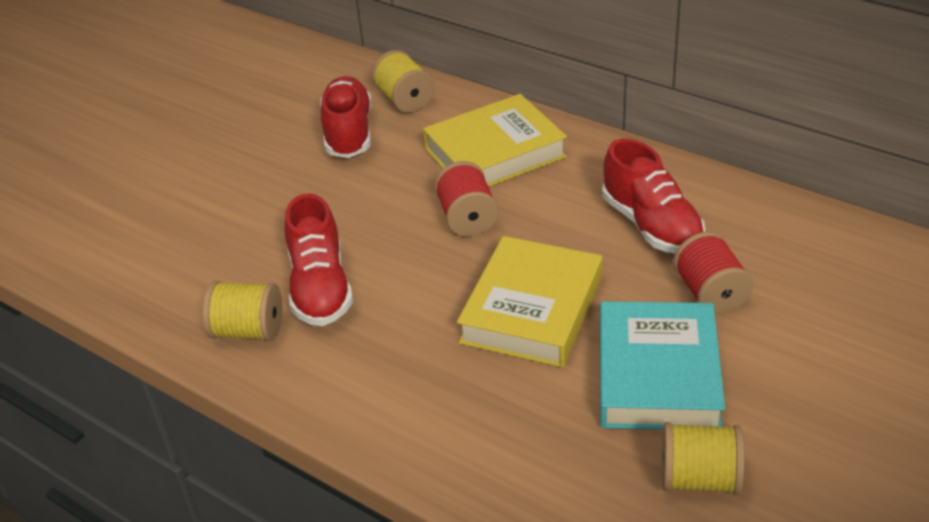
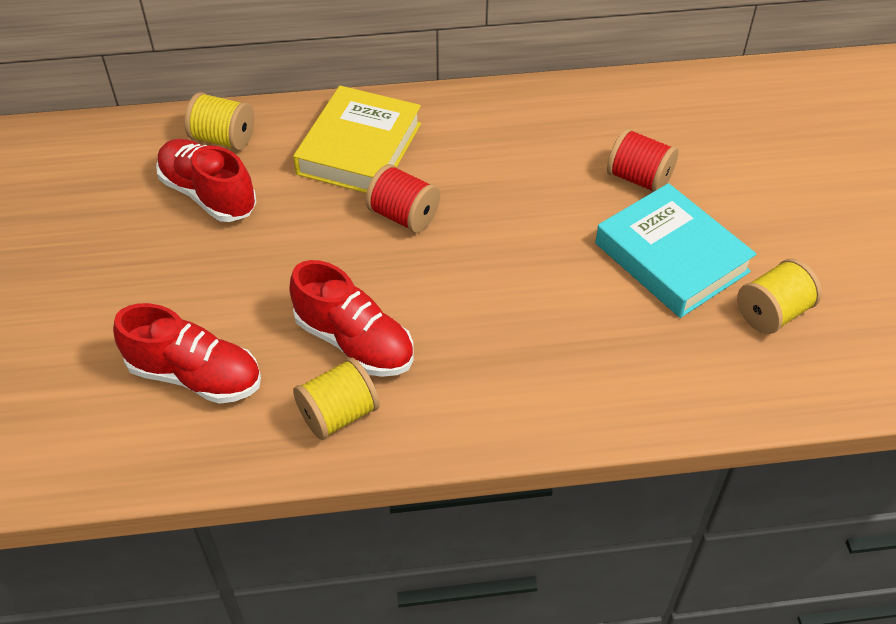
camera: 45 degrees left, 10 degrees up
yellow book [457,236,602,367] -> none
red shoe [602,139,705,253] -> red shoe moved to [113,303,261,404]

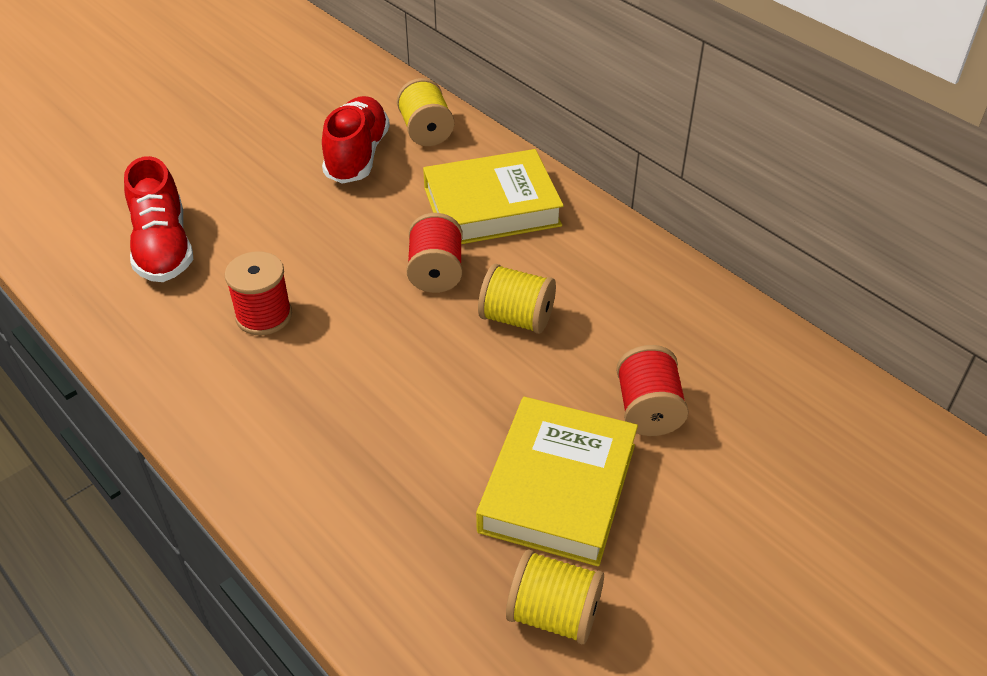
camera: 55 degrees right, 5 degrees down
red shoe [289,260,413,377] -> red spool [225,251,292,335]
yellow spool [293,357,380,440] -> yellow spool moved to [478,264,556,334]
turquoise book [595,183,757,318] -> yellow book [476,397,638,566]

